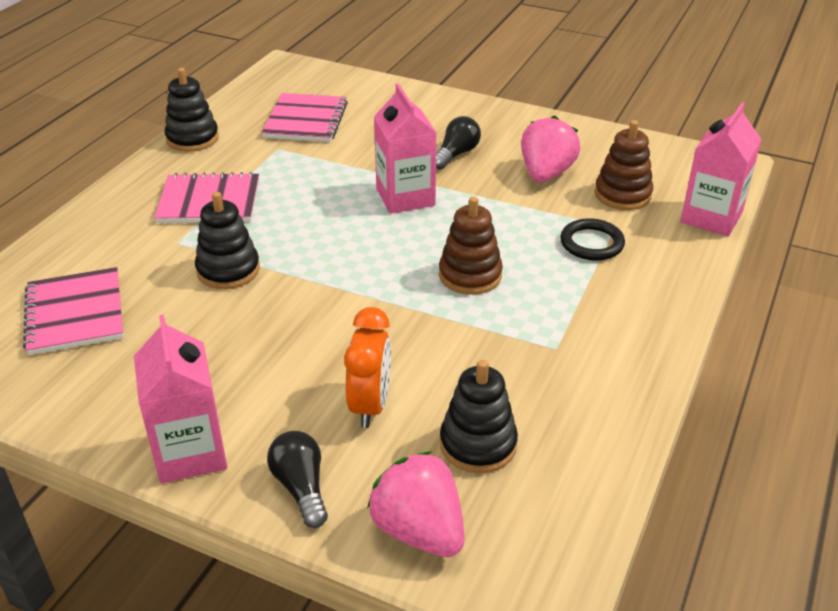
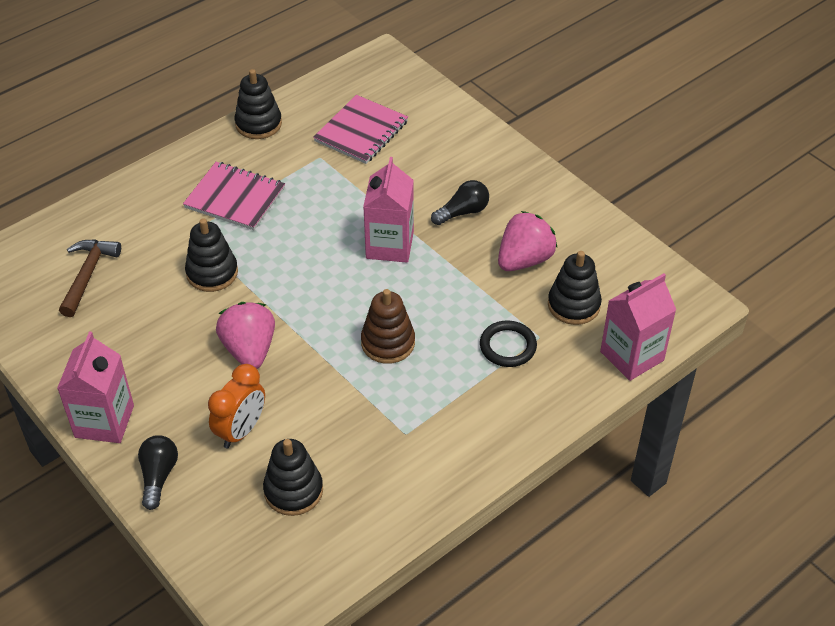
camera: 25 degrees right, 10 degrees up
pink notebook [23,267,124,355] -> brown hammer [59,239,121,317]
pink strawberry [367,451,465,557] -> pink strawberry moved to [216,302,275,369]
brown stacking toy [595,120,653,210] -> black stacking toy [548,251,602,325]

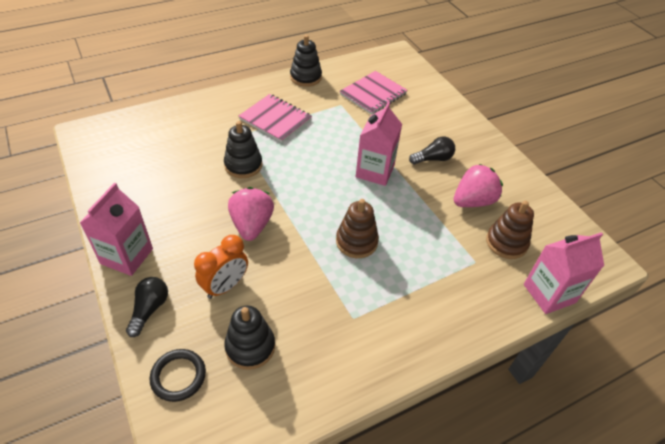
camera: 10 degrees right, 0 degrees up
brown hammer [59,239,121,317] -> none
black ring [480,320,537,367] -> black ring moved to [150,349,206,402]
black stacking toy [548,251,602,325] -> brown stacking toy [486,201,534,259]

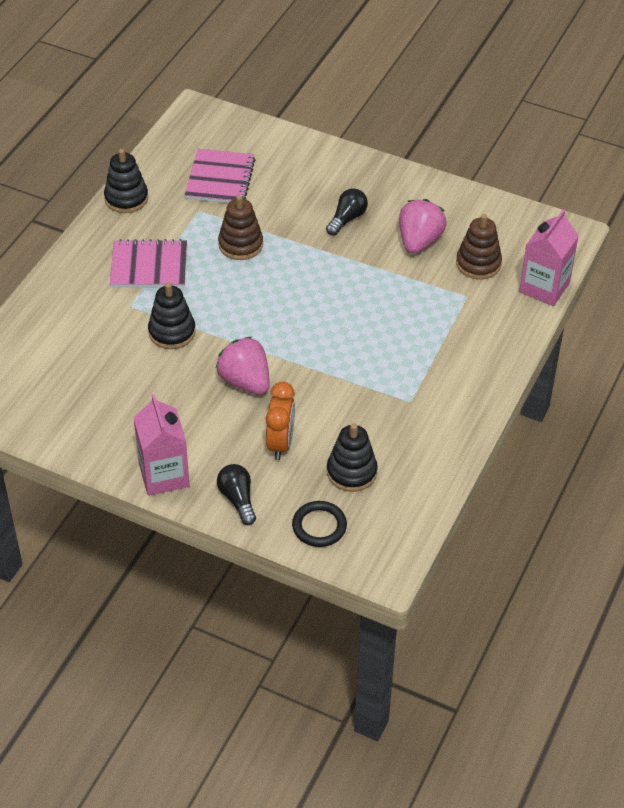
camera: 35 degrees left, 0 degrees up
brown stacking toy [336,199,379,258] -> brown stacking toy moved to [218,195,263,260]
pink carton [356,102,402,186] -> none

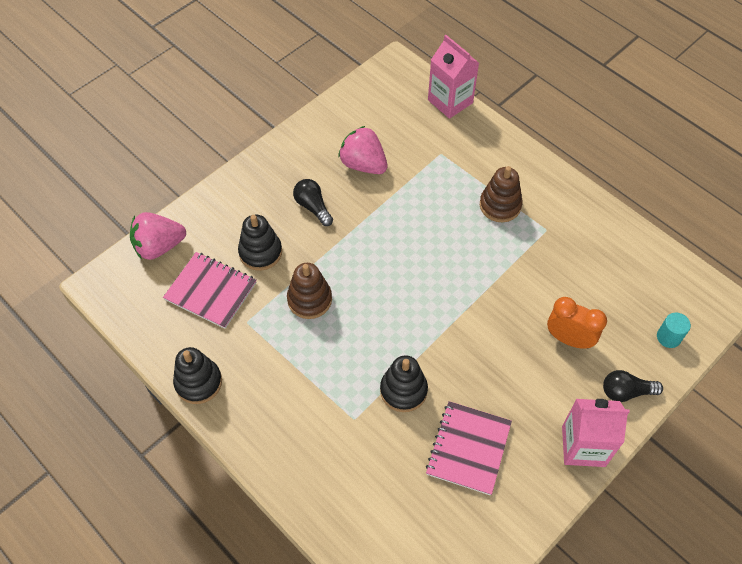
camera: 70 degrees left, 10 degrees up
pink notebook [110,239,187,288] -> pink notebook moved to [426,401,512,495]
pink strawberry [216,337,270,395] -> pink strawberry moved to [130,212,186,260]
black ring [292,501,347,547] -> turquoise cylinder [657,312,691,348]
black stacking toy [327,423,378,492] -> black stacking toy moved to [238,215,282,271]
brown stacking toy [456,214,502,279] -> brown stacking toy moved to [480,166,523,222]

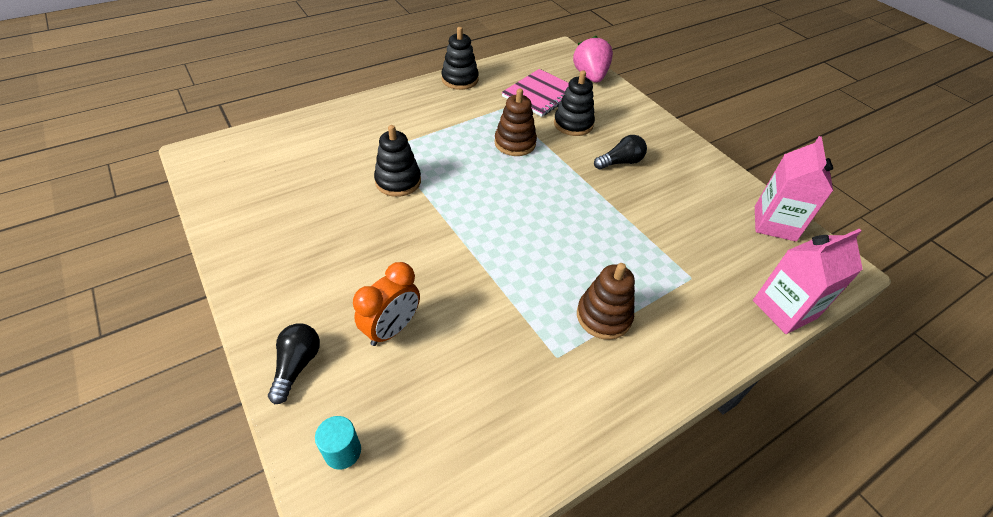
camera: 100 degrees right, 10 degrees down
pink strawberry [338,126,388,174] -> none
pink notebook [426,401,512,495] -> none
pink carton [562,399,630,467] -> pink carton moved to [755,136,833,242]

